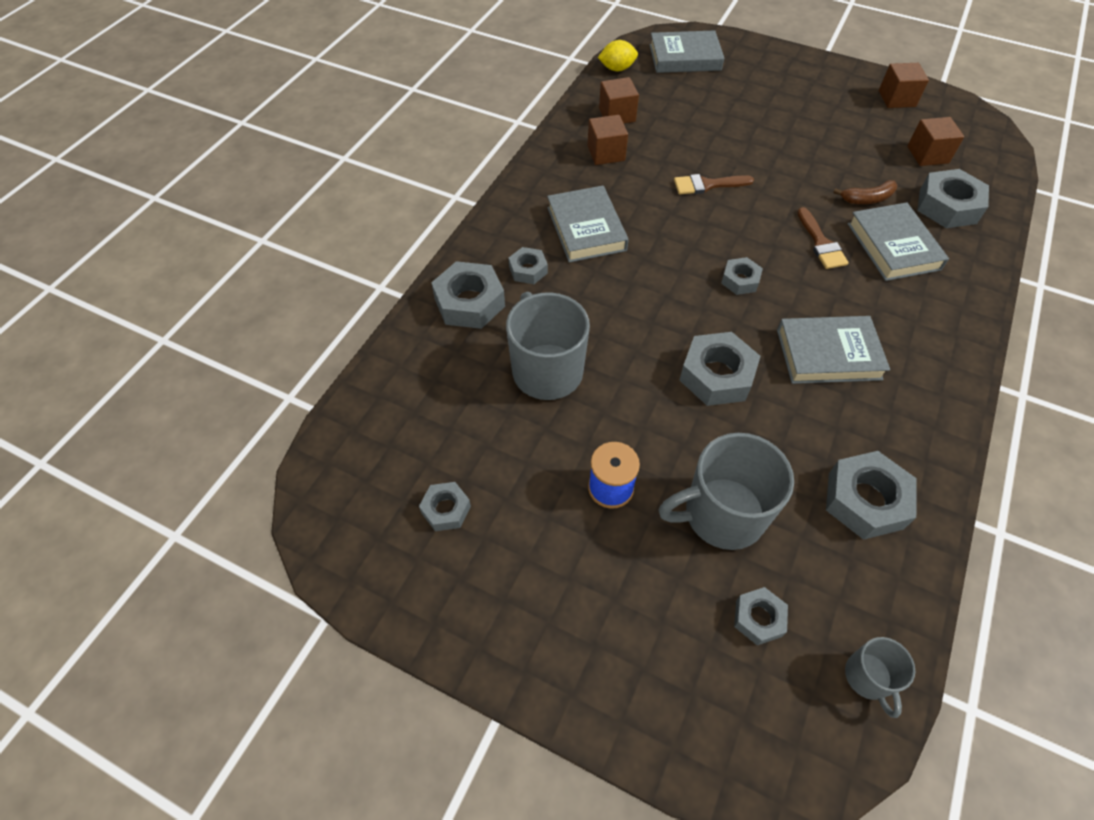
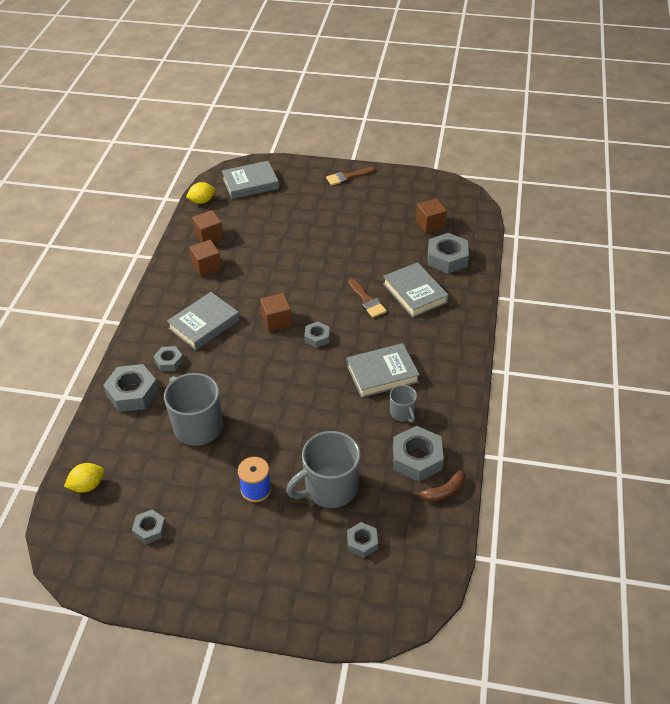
camera: 15 degrees left, 10 degrees down
grey book [547,186,629,263] -> grey book turned 75 degrees clockwise [167,292,240,350]
brown brush [674,174,754,194] -> brown brush moved to [326,167,375,186]
grey nut [679,332,761,406] -> none
brown banana [833,180,897,204] -> brown banana moved to [413,470,465,502]
grey mug [845,637,915,718] -> grey mug moved to [390,385,417,423]
brown cube [879,63,929,108] -> brown cube moved to [260,293,292,332]
none -> yellow lemon [64,463,104,493]

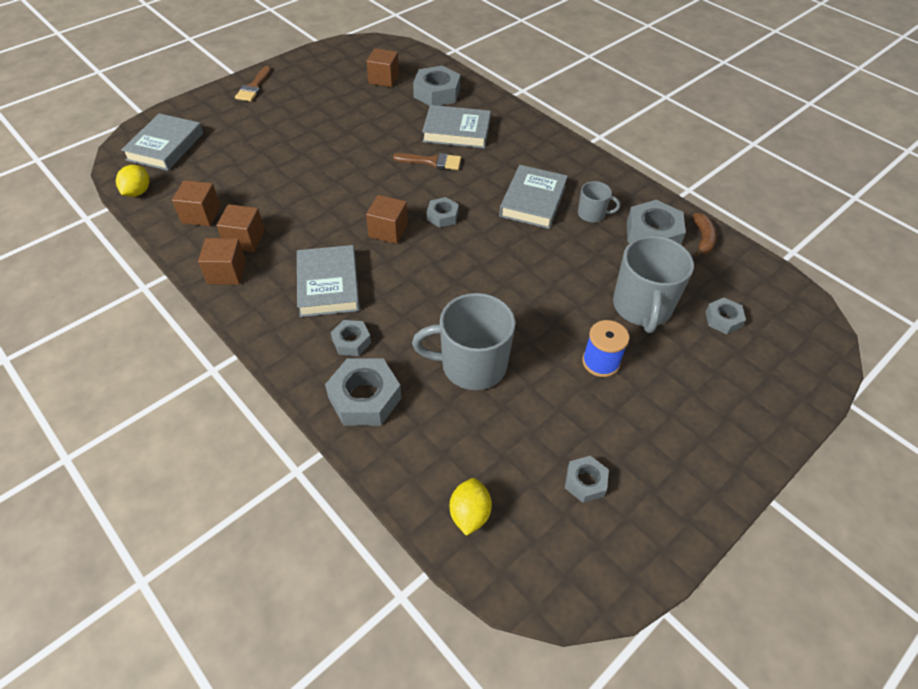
camera: 55 degrees left, 5 degrees up
none -> brown cube [198,238,246,285]

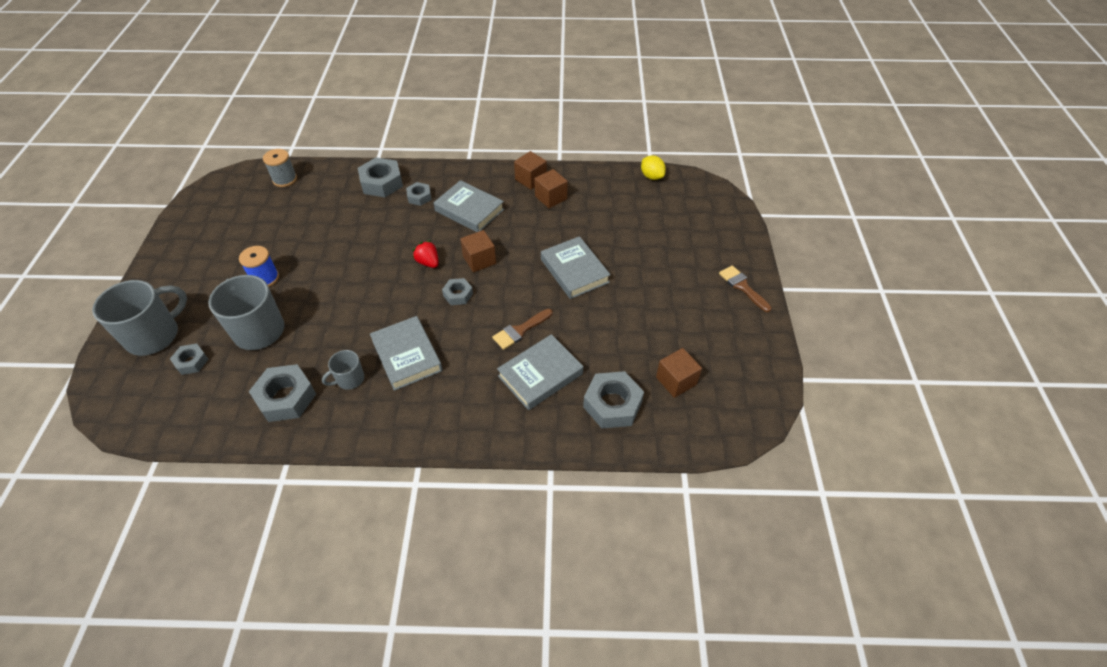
camera: 135 degrees right, 0 degrees up
grey book [121,114,203,171] -> grey book moved to [541,236,611,299]
brown cube [172,180,221,226] -> none
grey mug [412,293,515,390] -> grey mug moved to [92,280,187,356]
yellow lemon [450,478,492,536] -> grey spool [263,149,297,187]
grey nut [565,456,609,503] -> none
brown banana [693,213,717,256] -> none
none -> red strawberry [413,240,439,268]

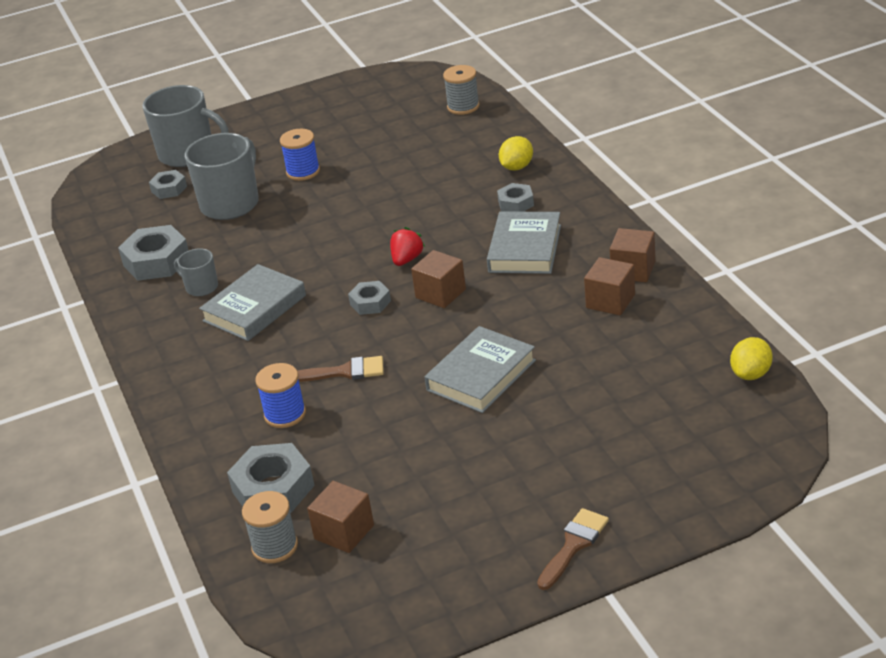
camera: 70 degrees right, 15 degrees down
grey nut [358,158,403,197] -> yellow lemon [499,136,533,171]
brown brush [492,309,553,350] -> brown brush turned 150 degrees clockwise [297,356,384,382]
grey book [497,334,583,410] -> blue spool [255,363,306,428]
none -> grey spool [242,491,298,563]

